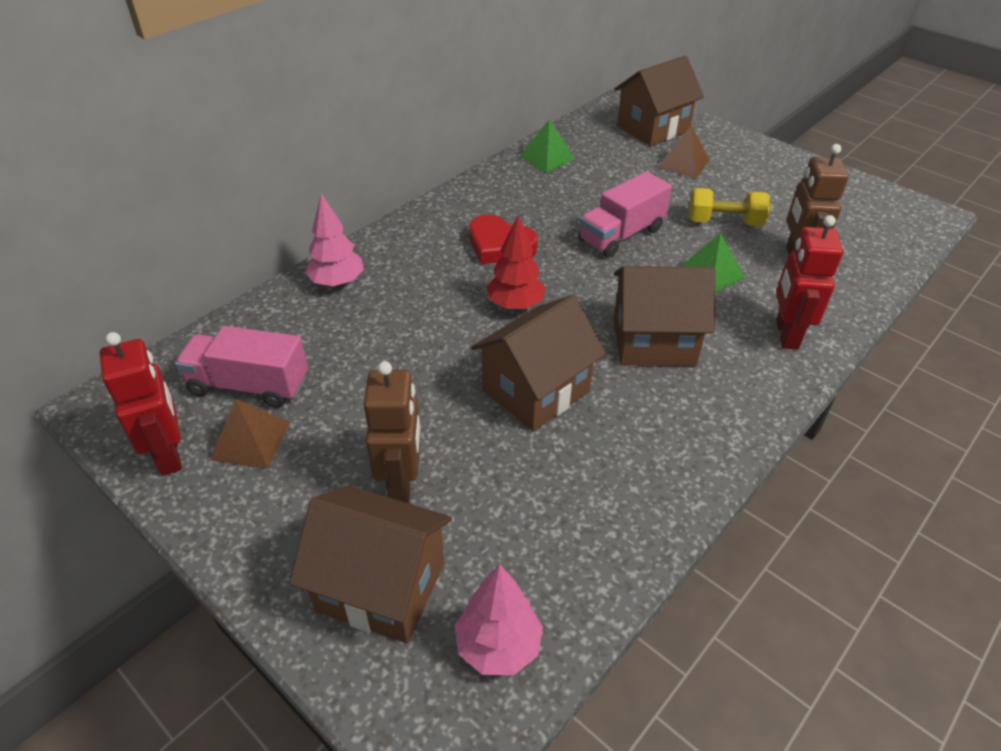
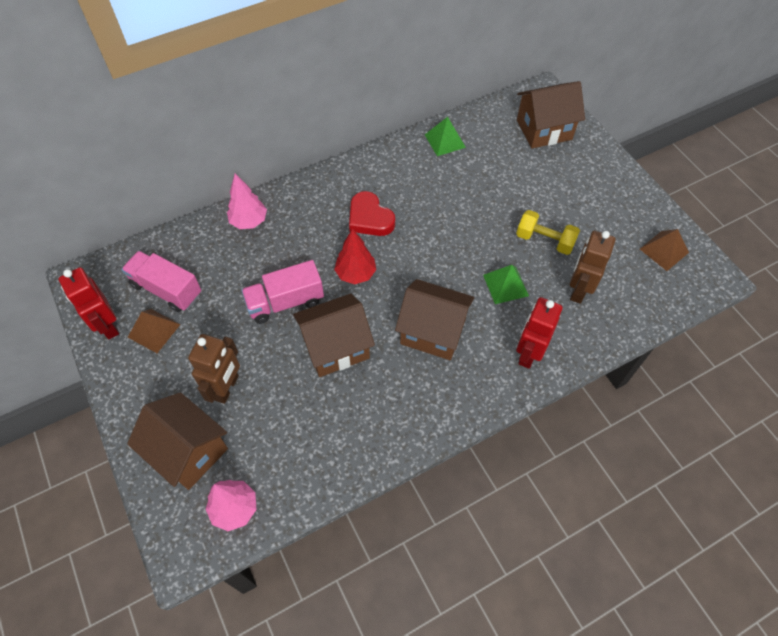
camera: 20 degrees right, 15 degrees up
red robot [100,332,182,476] -> red robot turned 150 degrees clockwise [58,267,119,340]
pink truck [579,171,672,258] -> pink truck moved to [241,260,324,324]
brown pyramid [657,125,710,179] -> brown pyramid moved to [640,229,689,271]

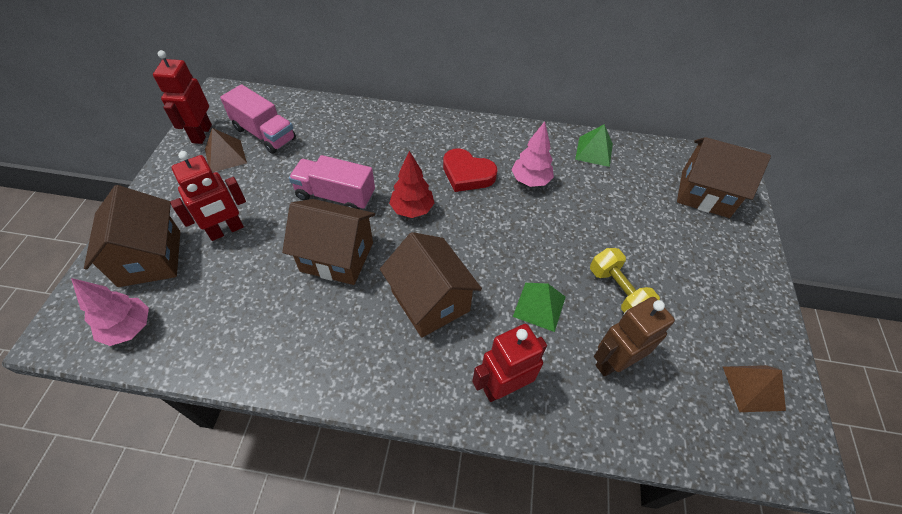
camera: 35 degrees right, 5 degrees down
pink truck [121,251,201,312] -> pink truck turned 150 degrees clockwise [220,84,296,154]
brown robot [188,334,240,404] -> red robot [170,151,246,241]
pink tree [227,174,267,229] -> pink tree moved to [512,121,554,187]
red heart [349,191,395,236] -> red heart turned 60 degrees counterclockwise [443,148,498,192]

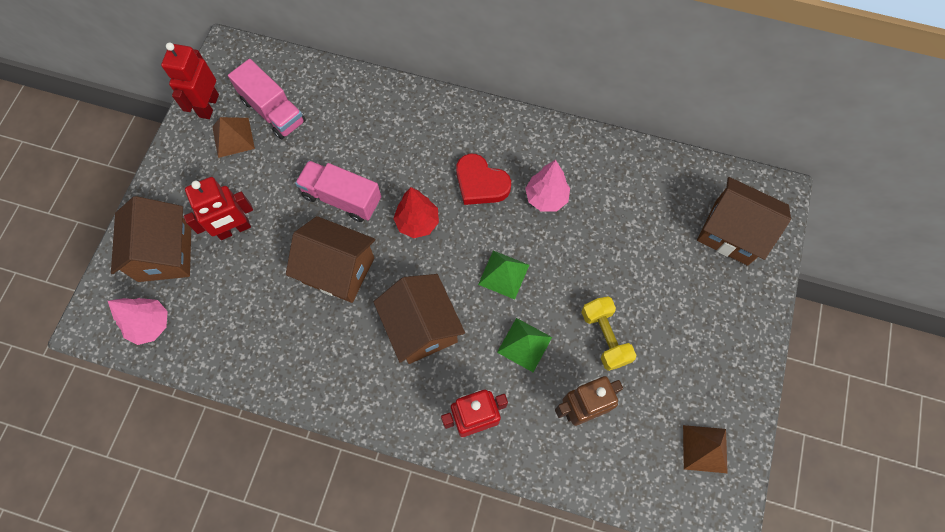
camera: 10 degrees right, 15 degrees up
green pyramid [575,124,613,167] -> green pyramid moved to [478,251,529,299]

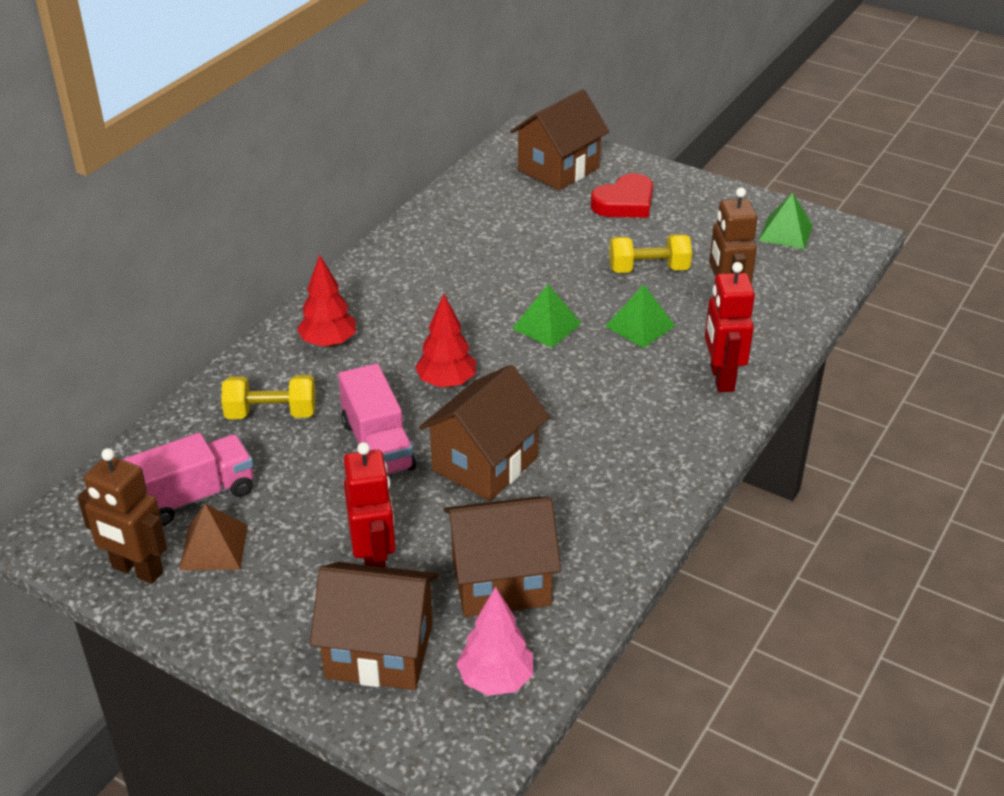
camera: 75 degrees left, 30 degrees down
red robot [161,42,219,119] -> brown robot [77,448,167,584]
pink truck [295,160,381,222] -> pink truck turned 60 degrees counterclockwise [338,364,416,475]
brown house [374,274,465,364] -> brown house moved to [444,496,561,617]
red heart [456,154,511,205] -> red heart moved to [591,173,653,218]
pink tree [525,160,570,212] -> none
brown pyramid [683,425,728,473] -> green pyramid [759,192,813,250]
none -> yellow dumbbell [221,375,316,419]
none -> red tree [297,254,356,348]

